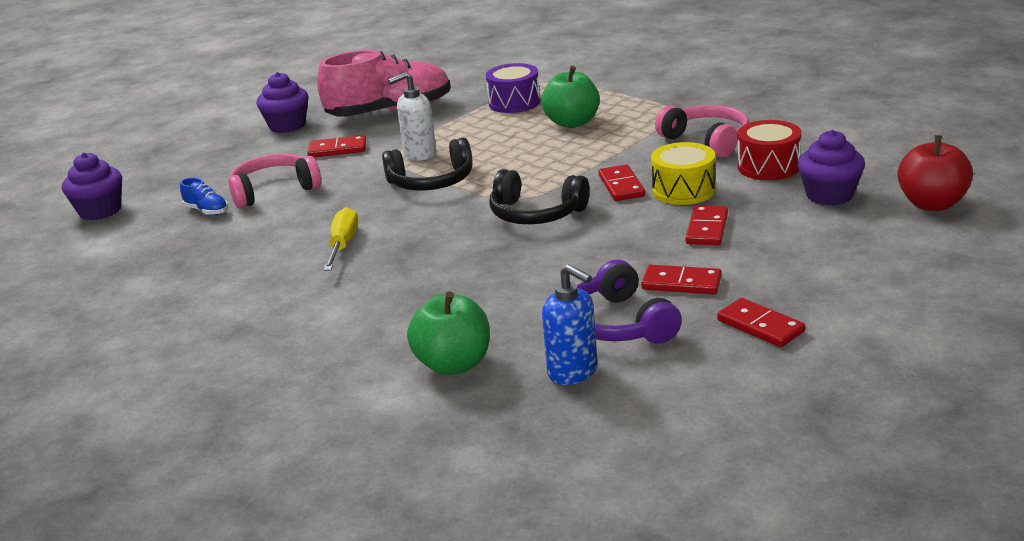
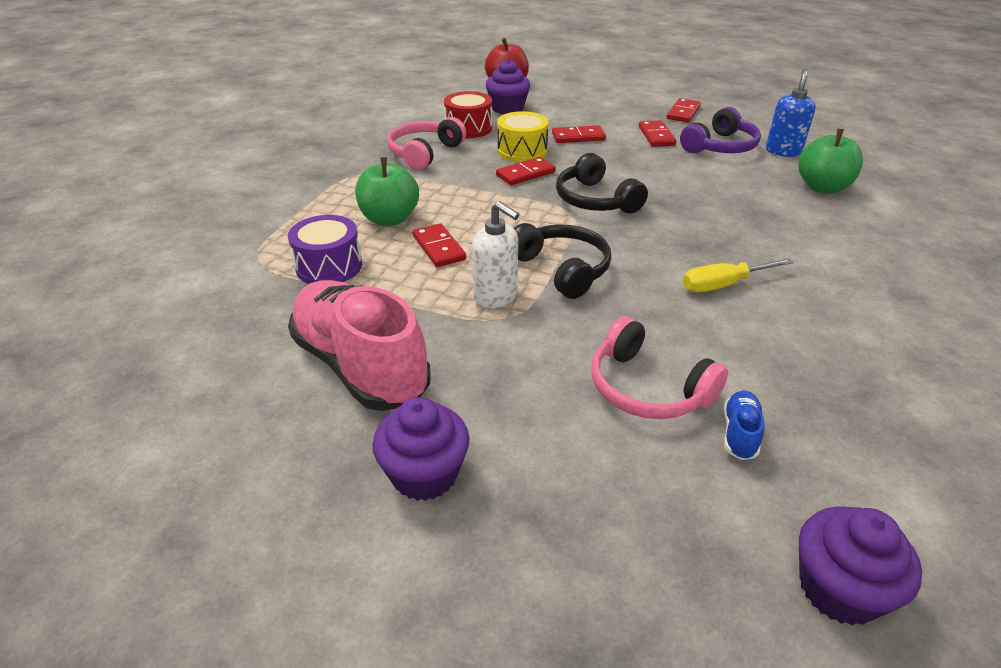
camera: 115 degrees left, 10 degrees up
red domino [307,135,366,157] -> red domino moved to [413,223,466,267]
black headphones [490,169,590,224] -> black headphones turned 150 degrees clockwise [556,153,648,214]

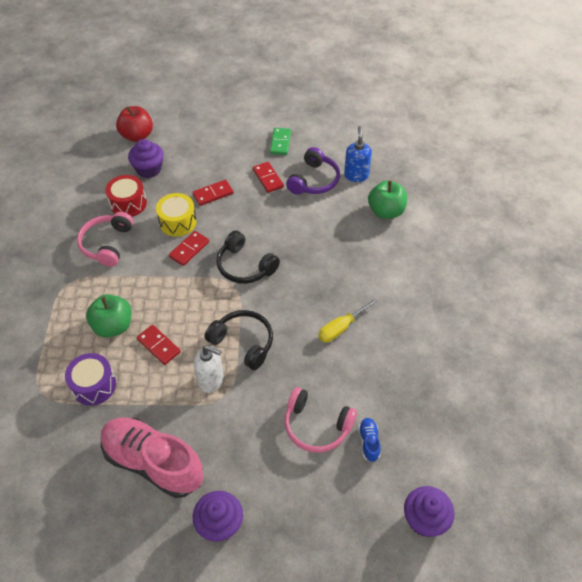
camera: 20 degrees left, 15 degrees up
red domino [667,98,701,123] -> green domino [270,128,291,155]

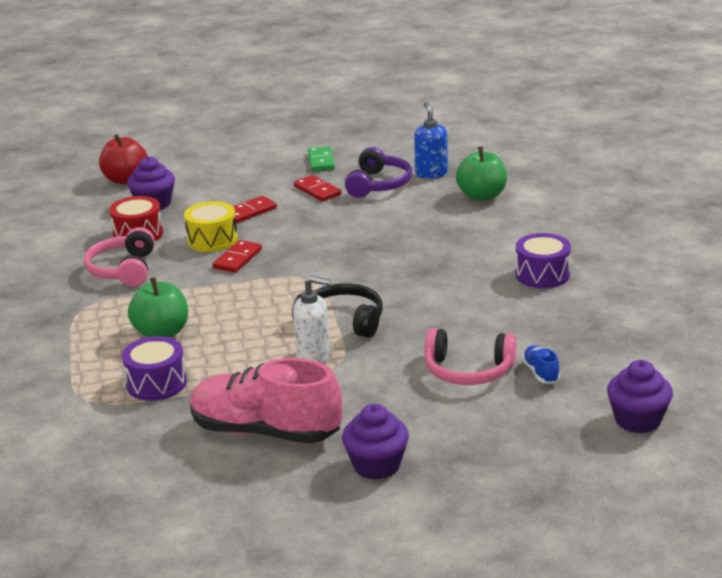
camera: 10 degrees left, 25 degrees down
red domino [137,325,181,365] -> none
black headphones [216,231,280,284] -> none
yellow screwdriver [318,298,378,342] -> none
none -> purple drum [515,233,571,288]

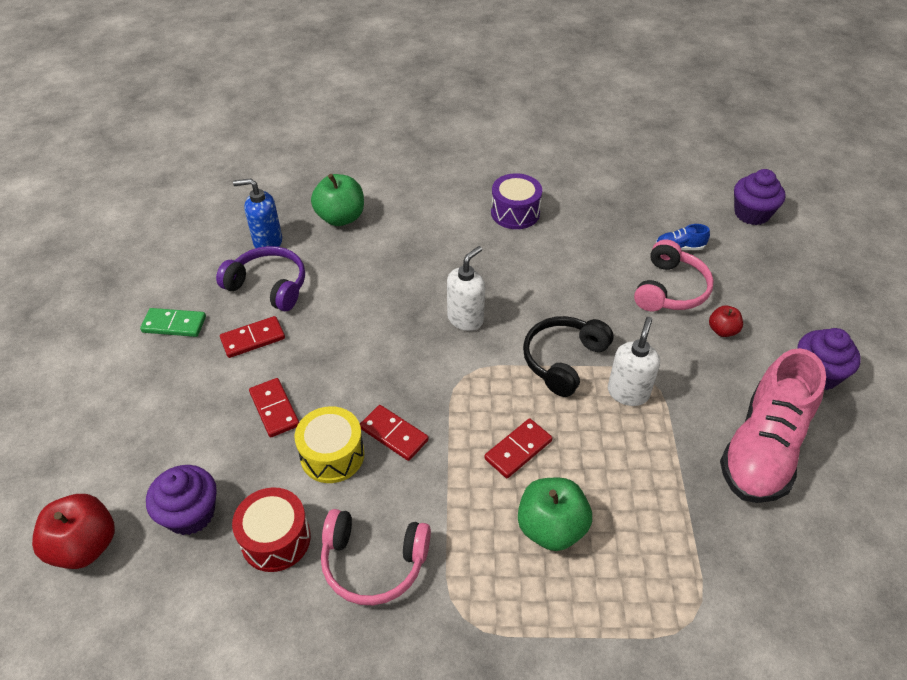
camera: 80 degrees left, 20 degrees up
purple drum [122,336,187,401] -> none
none -> white soap dispenser [447,246,485,331]
none -> red domino [484,418,552,478]
none -> red apple [709,305,743,337]

